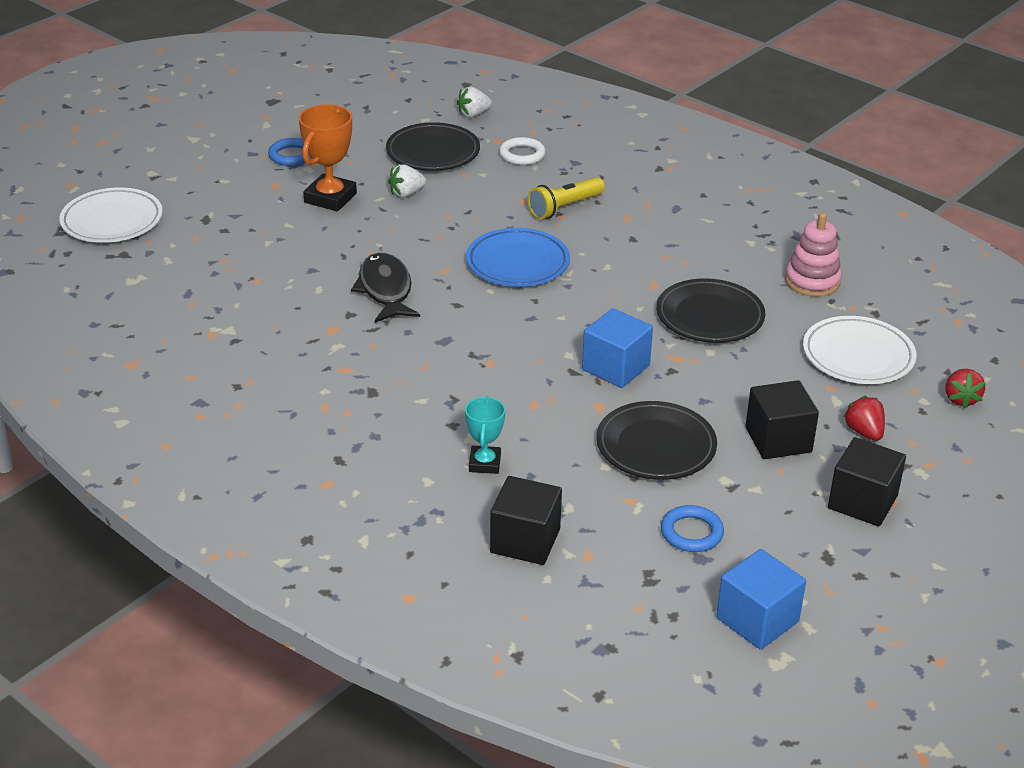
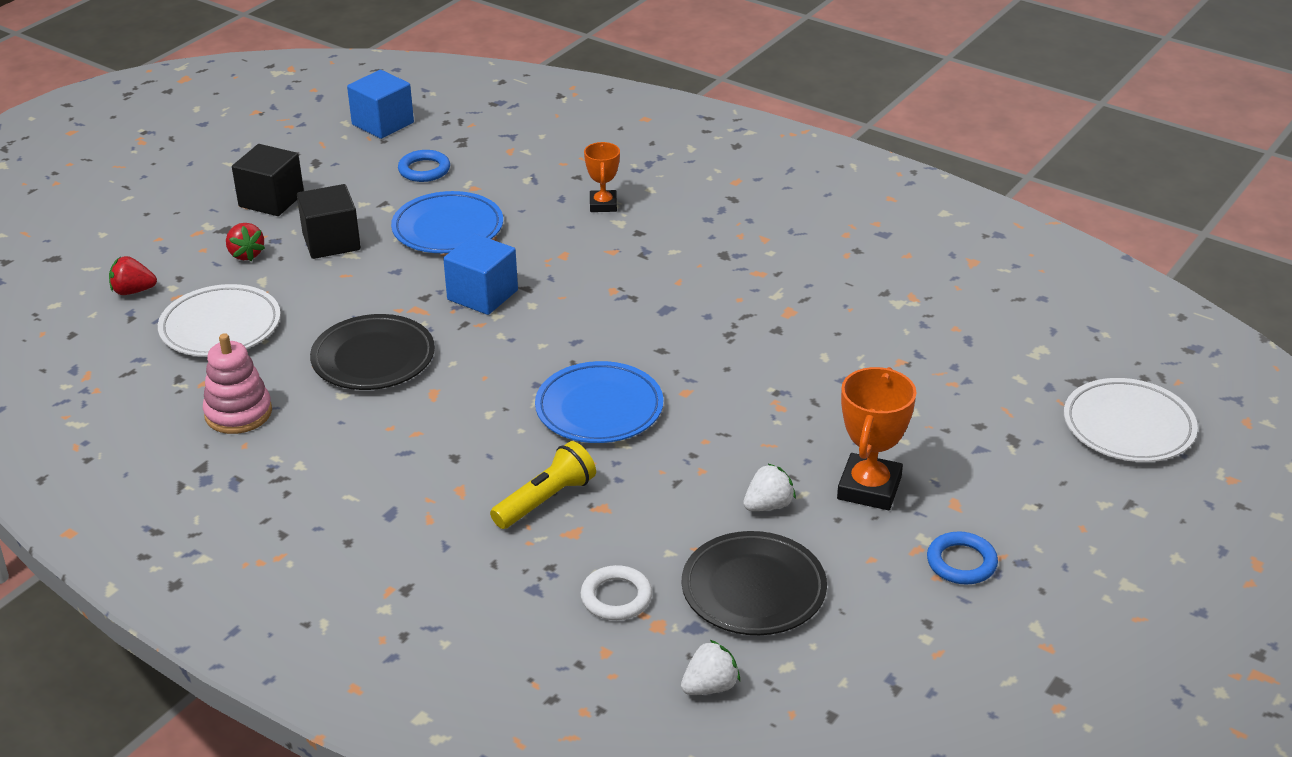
camera: 175 degrees right, 0 degrees up
black fish [351,253,420,323] -> none
turquoise trophy [465,396,505,474] -> orange trophy [584,142,620,212]
black cube [490,476,562,565] -> none
black plate [596,401,717,480] -> blue plate [391,191,503,253]
red strawberry [945,369,985,408] -> red strawberry turned 90 degrees counterclockwise [109,256,157,295]

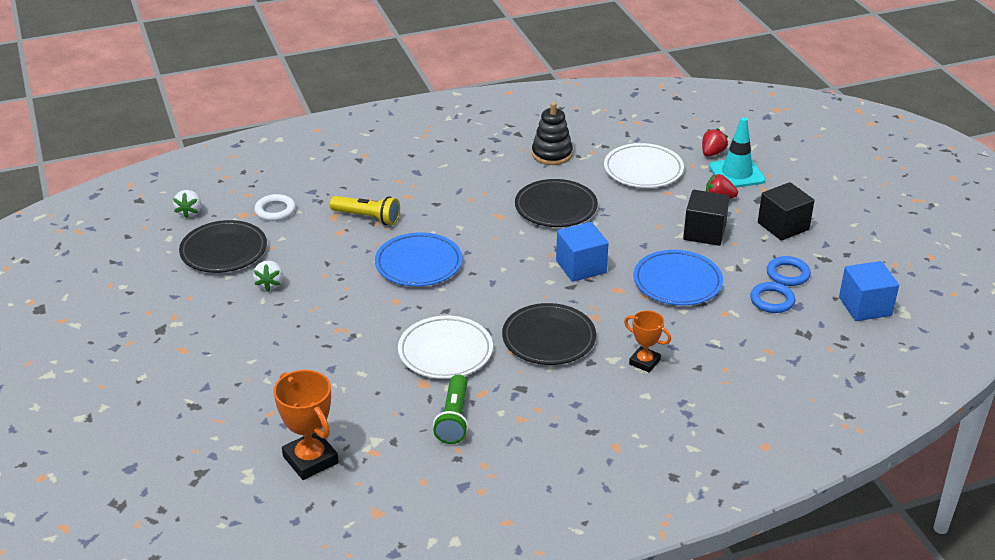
camera: 125 degrees right, 0 degrees up
pink stacking toy [203,333,272,434] -> black stacking toy [532,102,573,165]
yellow flashlight [490,441,596,529] -> yellow flashlight turned 60 degrees counterclockwise [330,196,400,225]
orange trophy [837,367,916,510] -> orange trophy moved to [273,370,339,480]
blue ring [927,531,998,584] -> blue ring moved to [767,256,811,286]
white plate [1064,378,1198,462] -> white plate moved to [398,316,493,379]
none -> green flashlight [433,374,468,444]
none -> black plate [502,303,596,365]
none -> turquoise traffic cone [709,117,765,188]

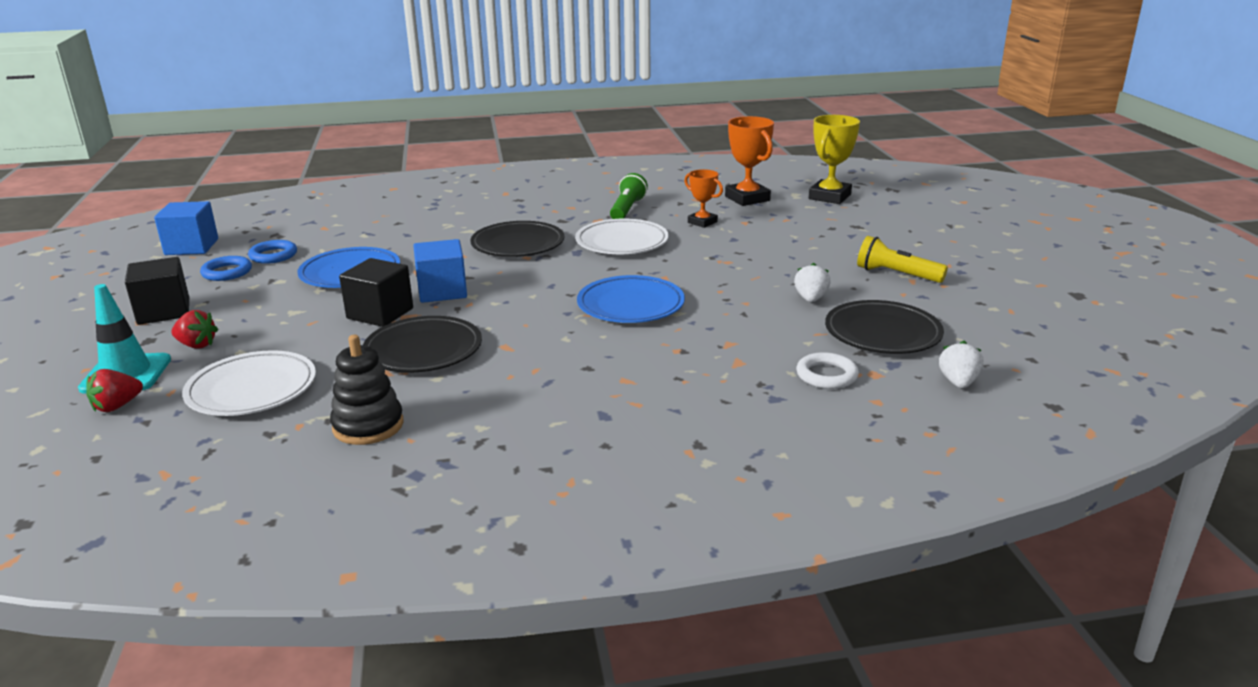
camera: 170 degrees left, 10 degrees down
yellow flashlight [330,196,400,225] -> yellow flashlight moved to [857,236,948,283]
orange trophy [624,310,671,373] -> orange trophy moved to [684,169,723,228]
black cube [683,190,730,246] -> black cube moved to [339,258,413,327]
none -> yellow trophy [809,115,860,204]

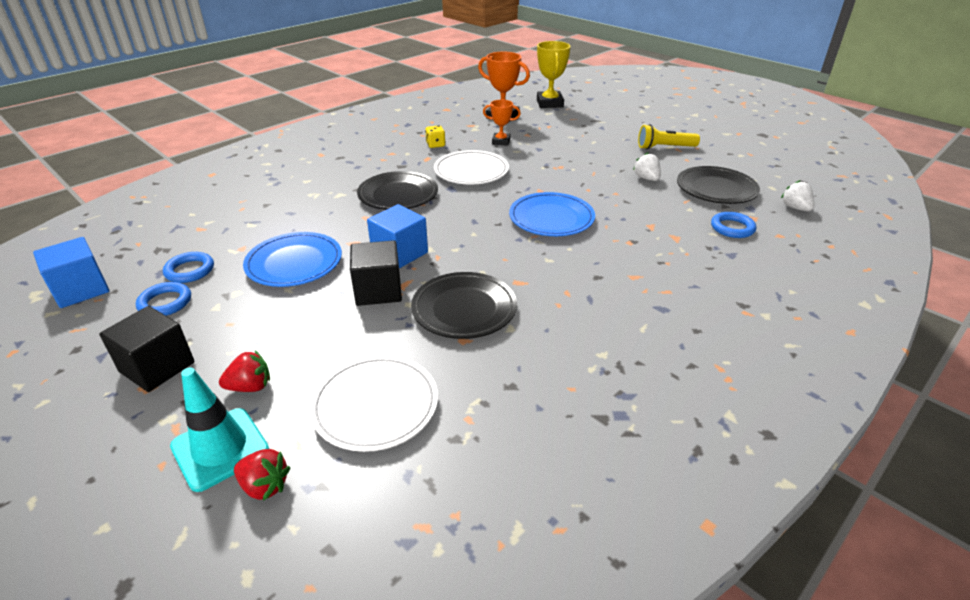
camera: 35 degrees left, 10 degrees up
red strawberry [86,369,143,412] -> red strawberry turned 75 degrees counterclockwise [234,449,290,501]
black stacking toy [330,335,404,445] -> none
green flashlight [610,173,648,219] -> yellow dice [425,125,445,148]
white ring [796,352,859,389] -> blue ring [711,212,756,238]

